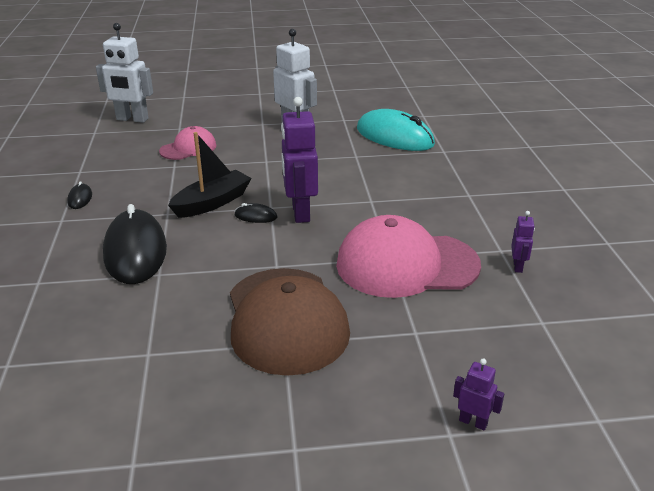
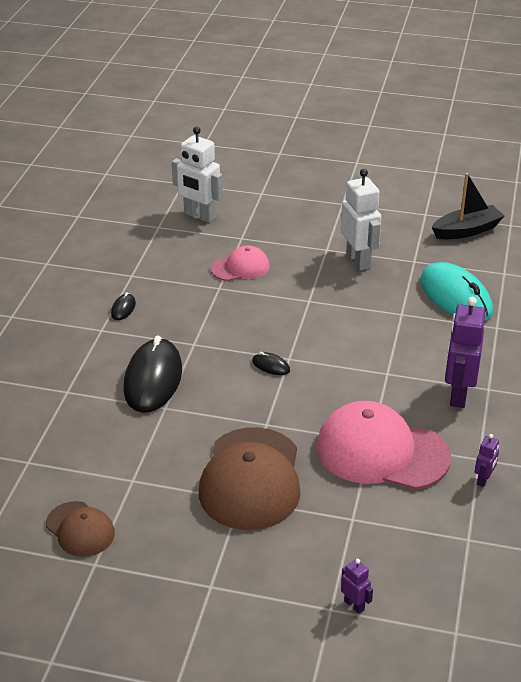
camera: 20 degrees right, 5 degrees up
black boat [168,132,252,218] -> black boat moved to [432,173,504,239]
purple robot [281,97,318,223] -> purple robot moved to [445,297,486,408]
none -> brown cap [46,501,115,557]

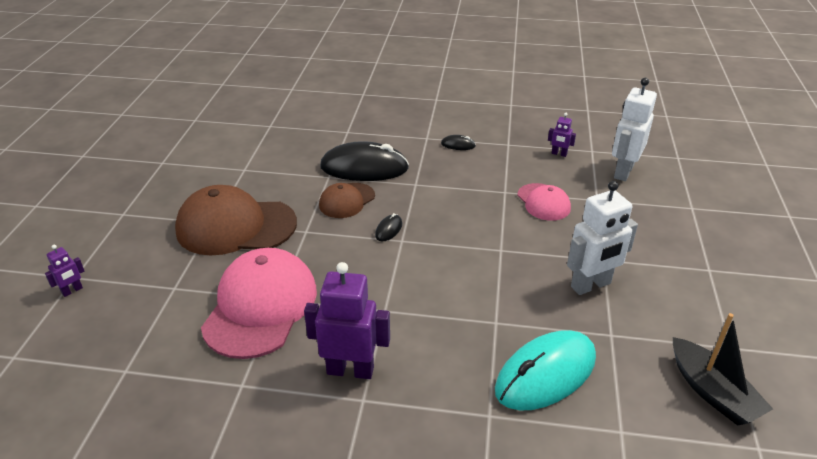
camera: 85 degrees right, 0 degrees up
brown cap [46,501,115,557] -> brown cap moved to [319,183,375,218]
purple robot [475,434,499,487] -> purple robot moved to [548,113,576,157]

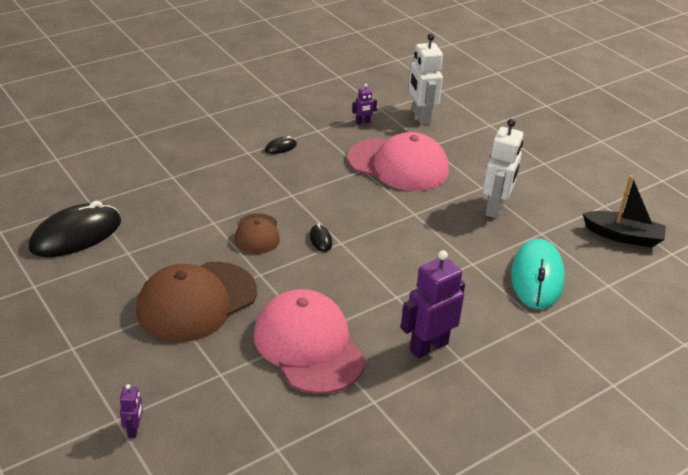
camera: 45 degrees left, 0 degrees up
black mouse [320,141,409,181] -> black mouse moved to [29,201,121,257]
pink cap [517,183,571,221] -> pink cap [348,132,449,191], size x1.87

